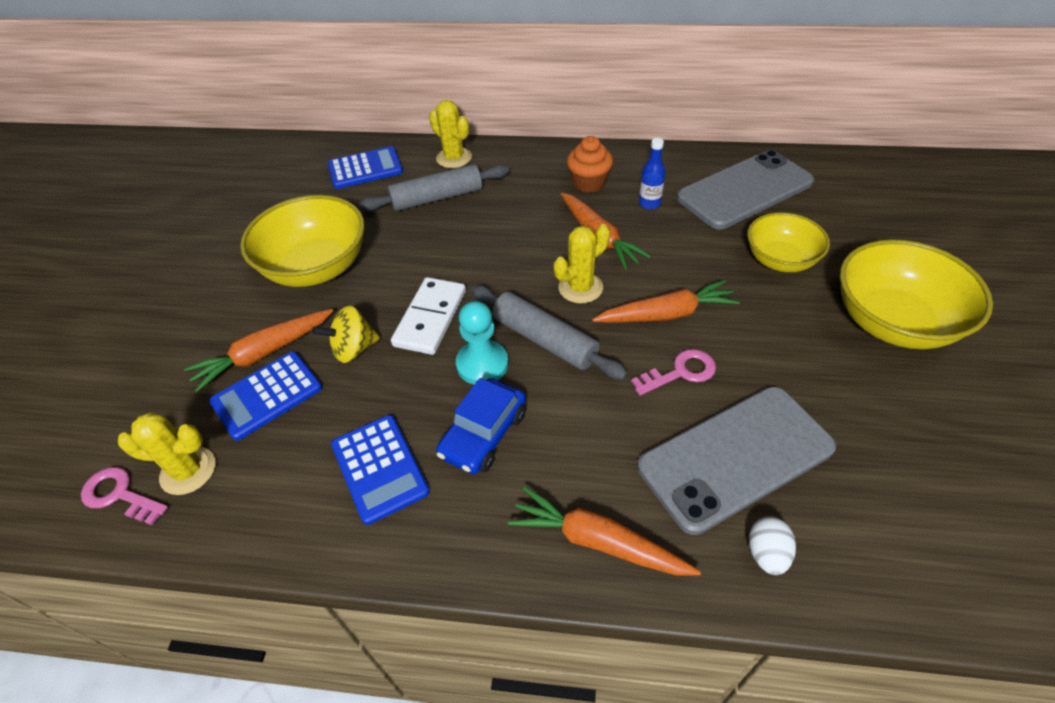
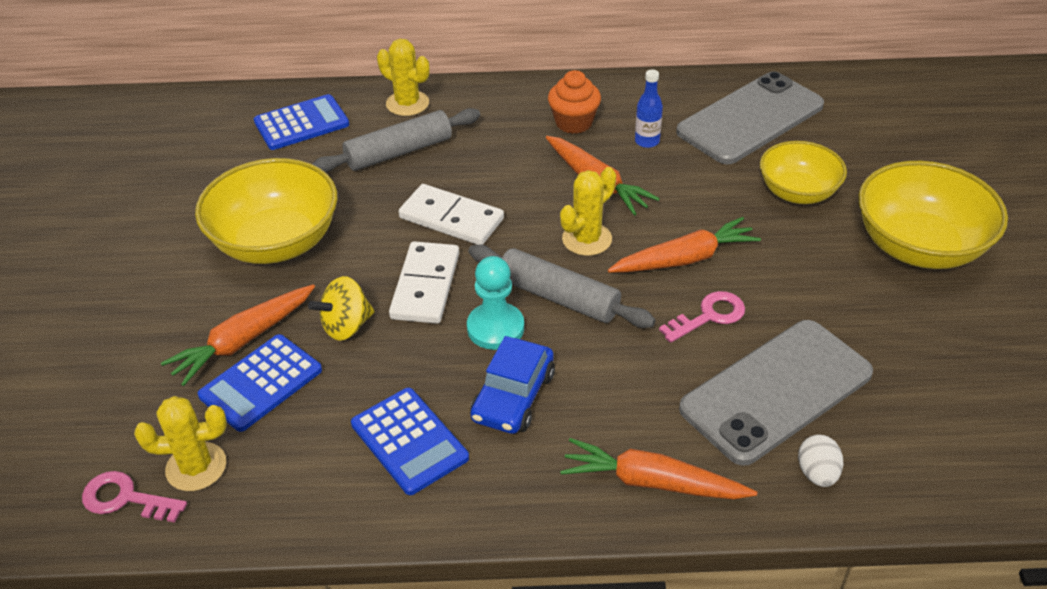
camera: 10 degrees left, 5 degrees down
none -> white domino [398,184,504,245]

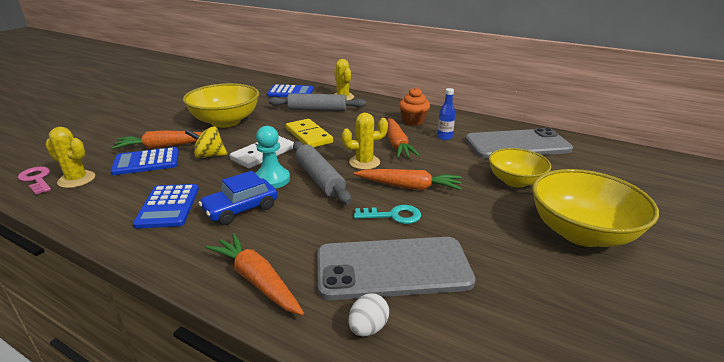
camera: 30 degrees right, 15 degrees down
white domino [398,184,504,245] -> yellow domino [286,119,333,147]
pink key [659,291,745,343] -> turquoise key [354,205,421,224]

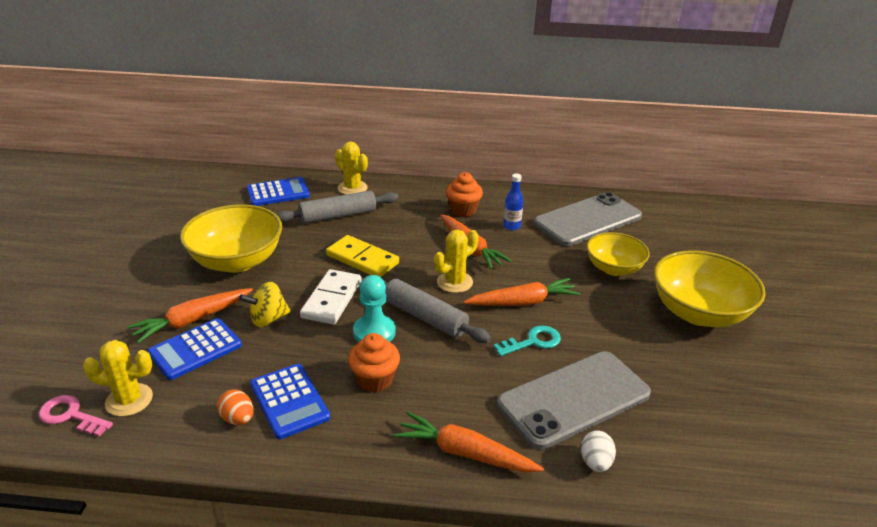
camera: 25 degrees left, 5 degrees up
blue car [199,171,277,225] -> orange cupcake [348,333,400,392]
none -> orange egg [217,389,254,425]

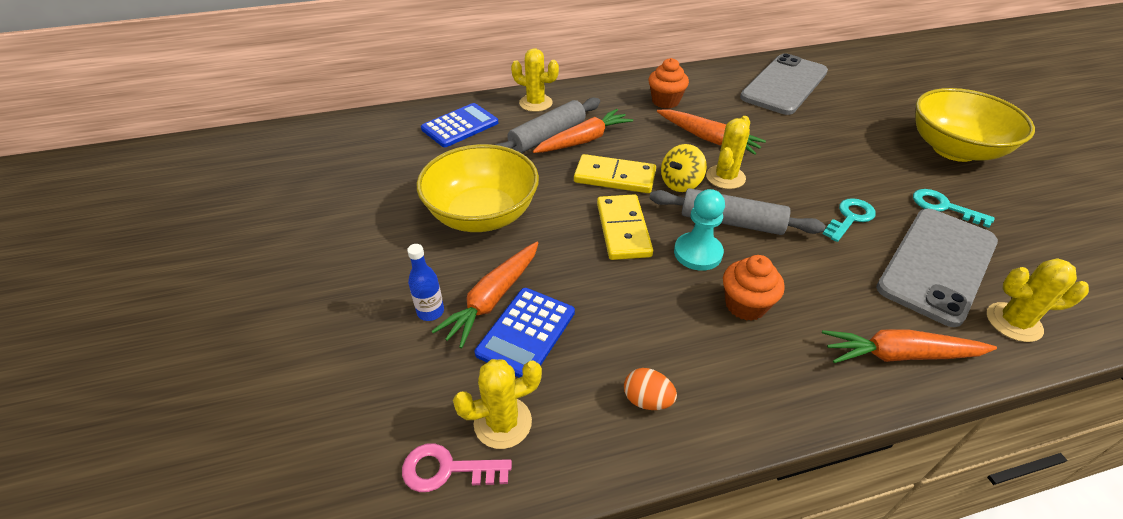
camera: 20 degrees left, 10 degrees up
yellow spinning top [239,282,291,327] -> yellow spinning top moved to [661,144,707,192]
blue calculator [250,364,330,439] -> none
white domino [300,269,362,325] -> yellow domino [597,194,653,260]
orange carrot [464,278,580,306] -> orange carrot moved to [533,109,633,153]
blue bottle [503,174,523,230] -> blue bottle moved to [407,244,444,321]
white egg [581,431,616,472] -> yellow cactus [987,258,1089,342]
yellow bowl [586,232,650,276] -> none
none -> turquoise key [913,189,995,228]

